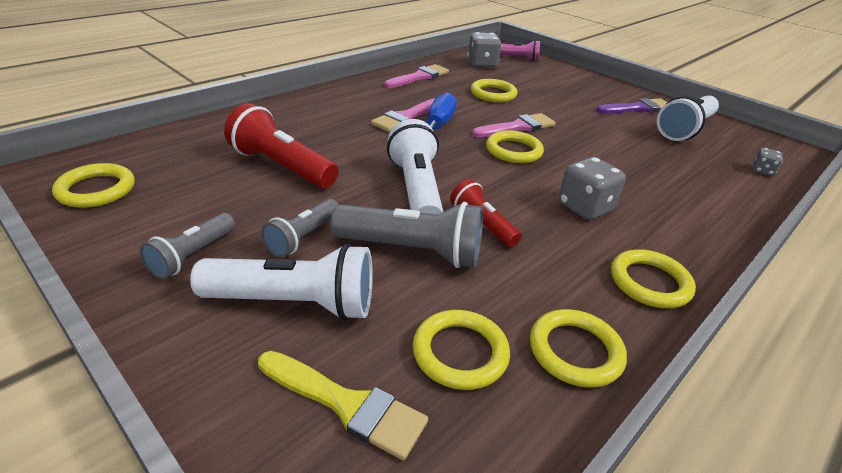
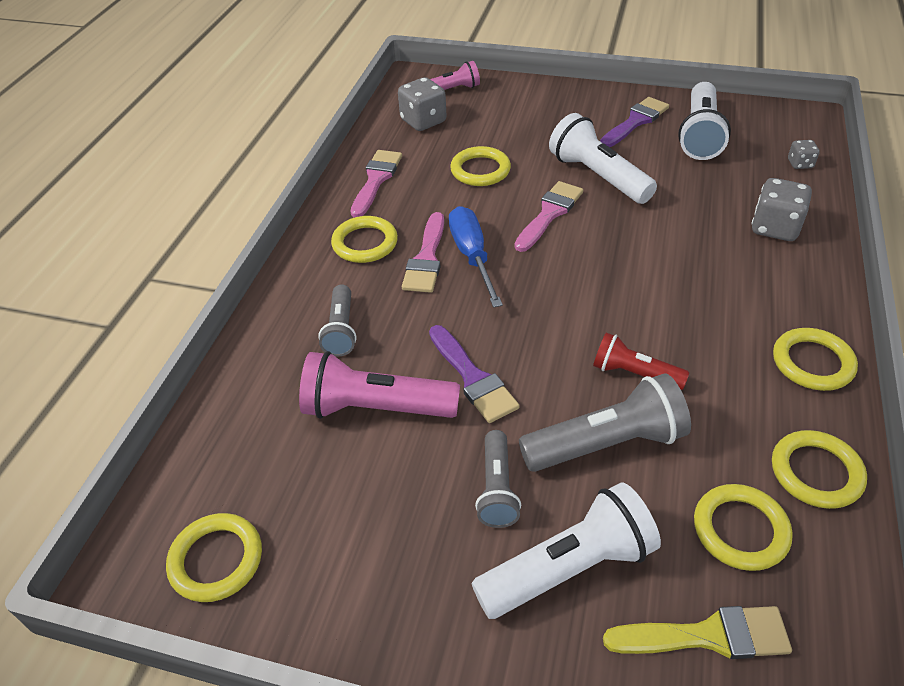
camera: 25 degrees left, 10 degrees up
grey flashlight [140,213,235,279] -> grey flashlight moved to [318,284,357,356]
red flashlight [224,103,339,188] -> pink flashlight [299,351,460,419]
white flashlight [387,119,443,215] -> white flashlight moved to [549,113,657,204]
yellow ring [486,130,544,163] -> yellow ring moved to [331,216,398,263]
grey dice [558,157,626,220] -> grey dice moved to [751,178,812,241]
none -> purple brush [429,325,519,423]

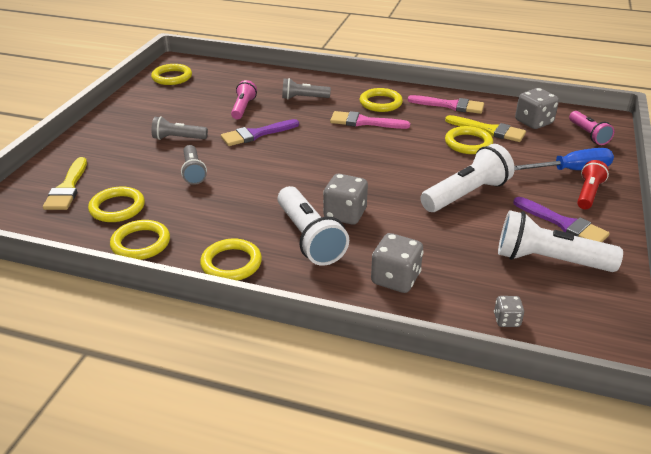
camera: 90 degrees right, 10 degrees down
pink flashlight [299,351,460,419] -> pink flashlight [231,80,257,119], size x0.60
blue screwdriver [449,206,503,308] -> blue screwdriver moved to [515,148,614,170]
white flashlight [472,483,661,619] -> white flashlight moved to [278,186,349,266]
pink brush [515,181,583,252] -> none
grey flashlight [519,373,691,472] -> grey flashlight [181,145,207,185], size x0.60
red flashlight [593,333,689,390] -> red flashlight moved to [577,160,609,209]
none -> grey dice [323,174,368,225]
none -> yellow brush [445,115,526,142]

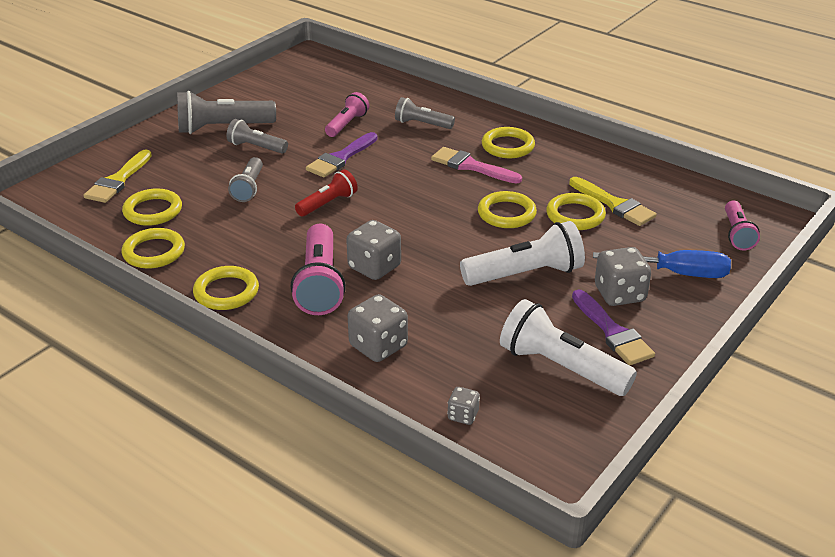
camera: 20 degrees right, 0 degrees up
yellow ring [151,64,192,85] -> yellow ring moved to [478,191,537,228]
purple brush [221,119,299,146] -> purple brush turned 45 degrees counterclockwise [306,132,378,178]
white flashlight [278,186,349,266] -> pink flashlight [291,223,346,315]
pink brush [408,95,484,114] -> none
grey dice [515,88,559,129] -> grey dice moved to [595,247,651,306]
red flashlight [577,160,609,209] -> red flashlight moved to [295,169,358,217]
none -> grey flashlight [177,91,276,134]

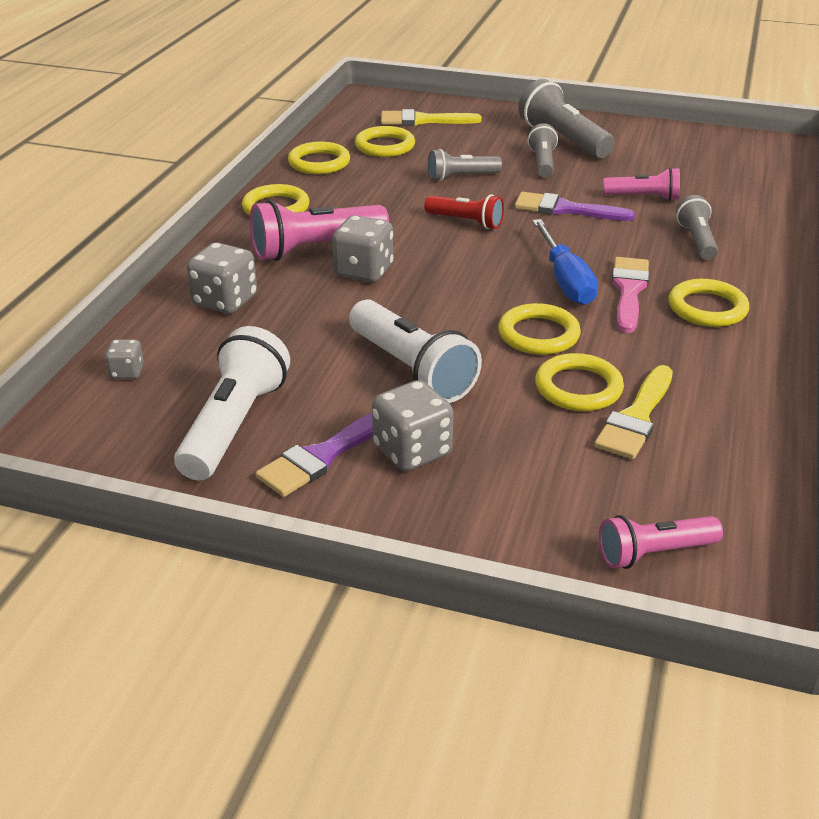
camera: 70 degrees right, 0 degrees up
blue screwdriver [593,250,731,278] -> blue screwdriver moved to [532,219,598,305]

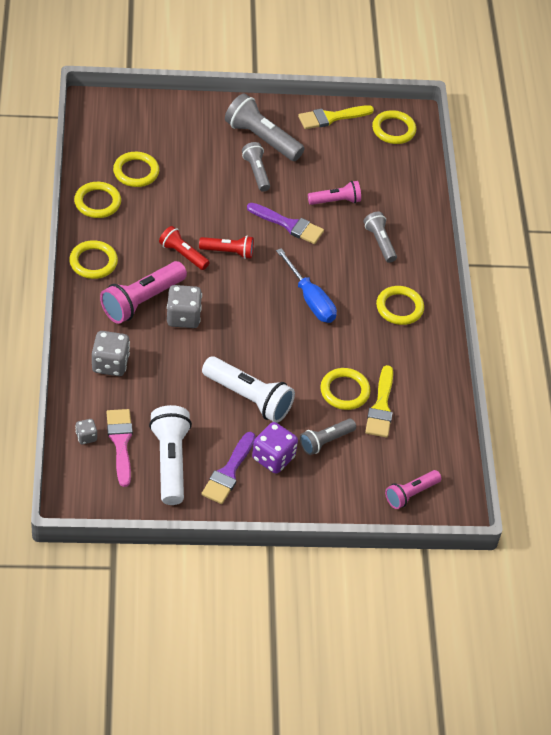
camera: 25 degrees left, 15 degrees up
grey dice [372,380,454,471] -> purple dice [252,422,298,474]
yellow brush [381,109,482,126] -> yellow brush moved to [298,105,374,129]
grey flashlight [428,149,502,181] -> grey flashlight moved to [300,419,356,455]
yellow ring [498,303,581,355] -> yellow ring moved to [372,110,416,144]
purple brush [515,192,635,221] -> purple brush turned 150 degrees counterclockwise [247,203,324,244]
pink brush [612,257,649,333] -> pink brush moved to [107,409,133,487]
none -> red flashlight [159,226,210,270]

